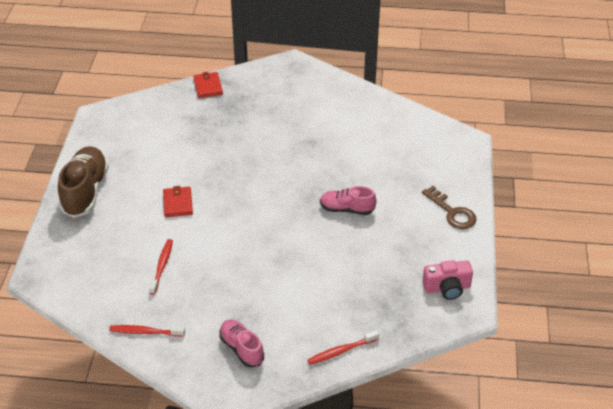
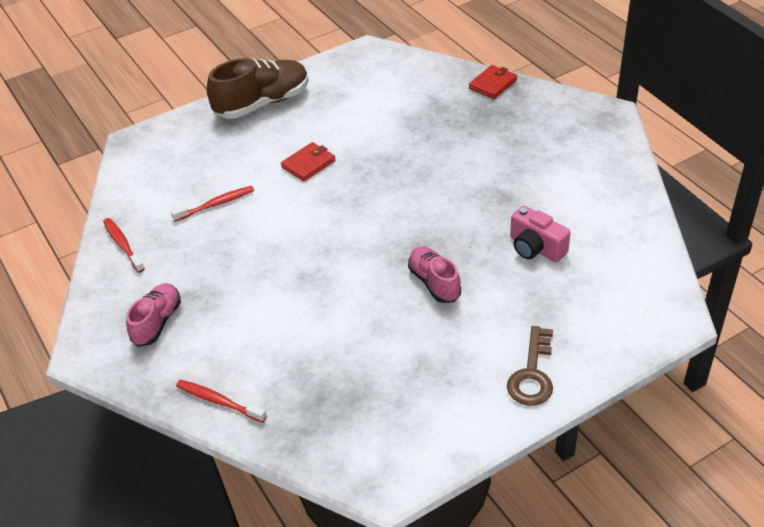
camera: 55 degrees right, 0 degrees up
pink camera [422,260,473,300] -> pink camera moved to [510,206,571,262]

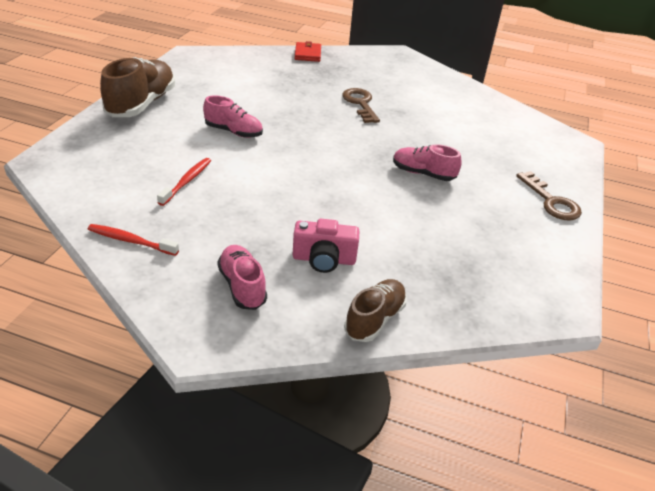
camera: 45 degrees left, 5 degrees down
red toothbrush [176,380,267,423] -> brown shoe [344,279,407,342]
red wallet [281,142,336,182] -> pink shoe [203,95,263,138]
pink camera [510,206,571,262] -> pink camera moved to [293,219,359,273]
none -> brown key [342,88,380,123]

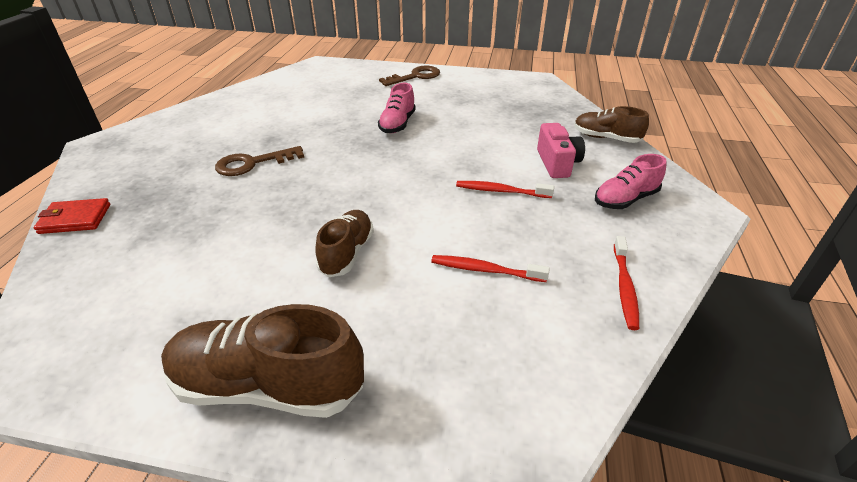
camera: 95 degrees left, 0 degrees up
pink shoe [203,95,263,138] -> brown shoe [315,210,374,277]
none -> red toothbrush [456,181,554,198]

